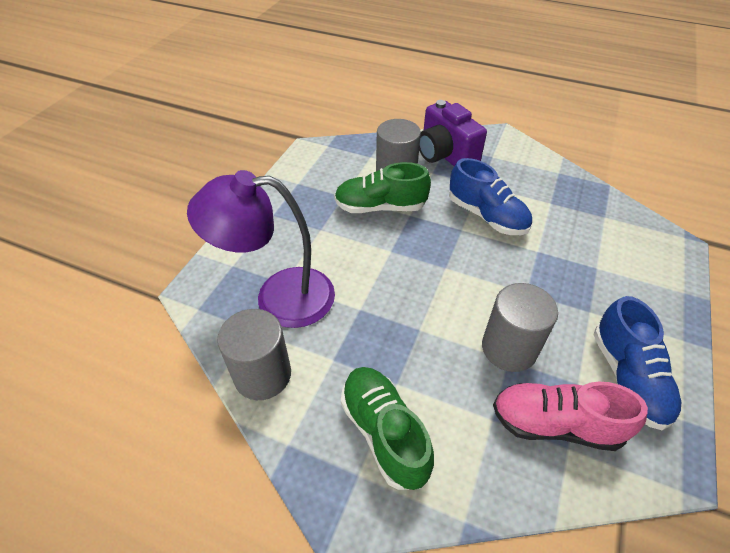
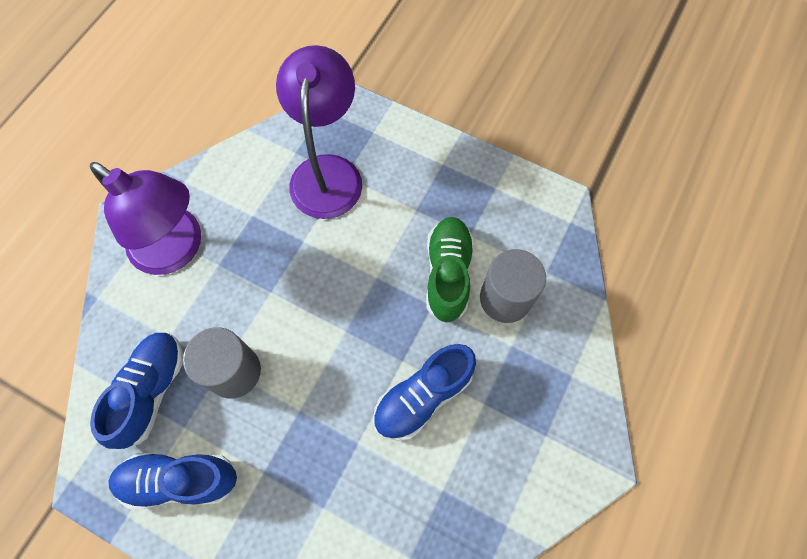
camera: 95 degrees right, 20 degrees up
grey cylinder [217,309,291,400] -> none
green shoe [341,367,434,490] -> purple lamp [90,162,201,275]
purple camera [419,100,487,166] -> none
pink shoe [493,381,648,451] -> blue shoe [90,333,183,449]

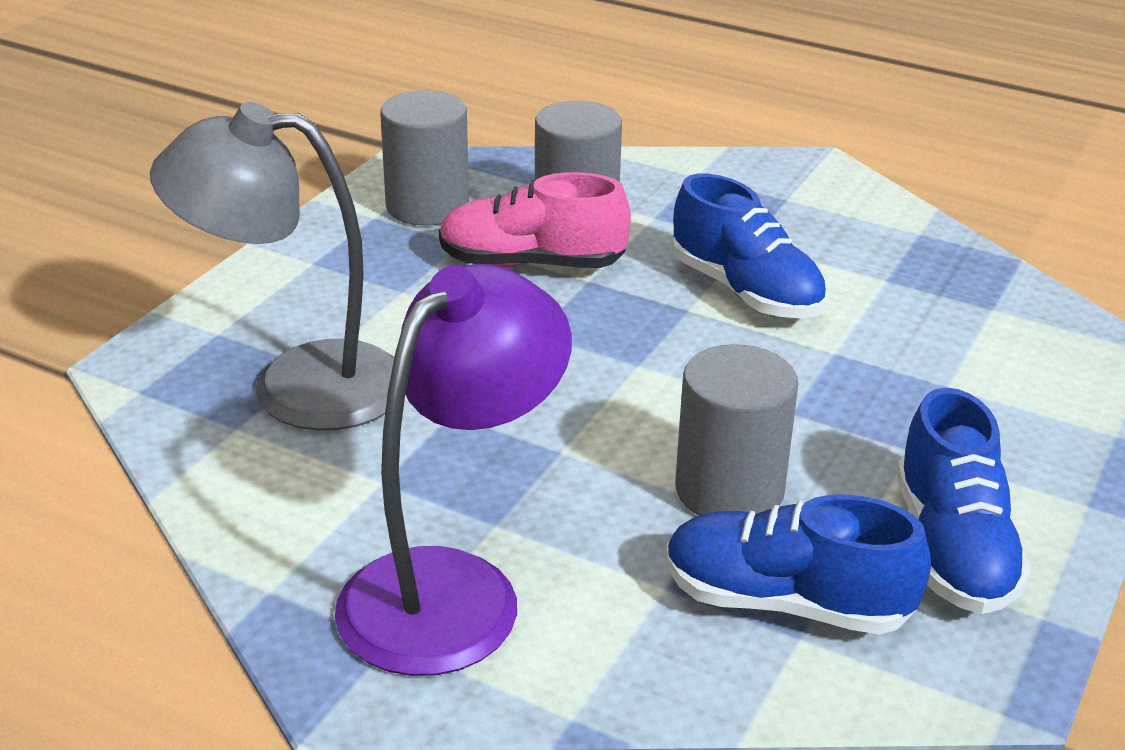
camera: 90 degrees left, 35 degrees down
purple lamp [276,45,362,219] -> grey lamp [150,102,394,431]
green shoe [426,217,474,323] -> pink shoe [439,172,631,268]
none -> grey cylinder [380,90,469,226]

